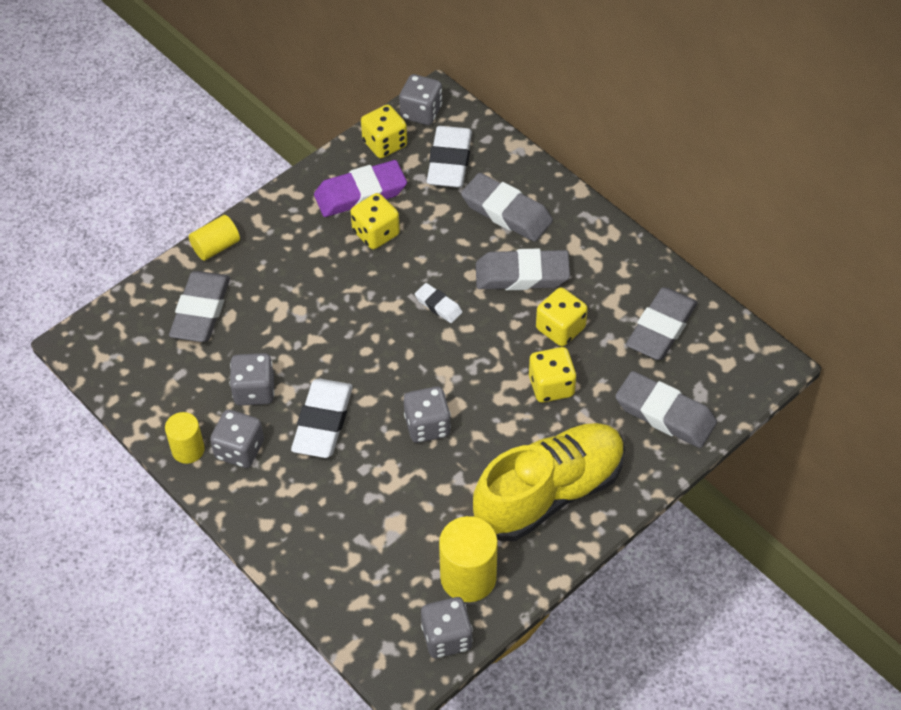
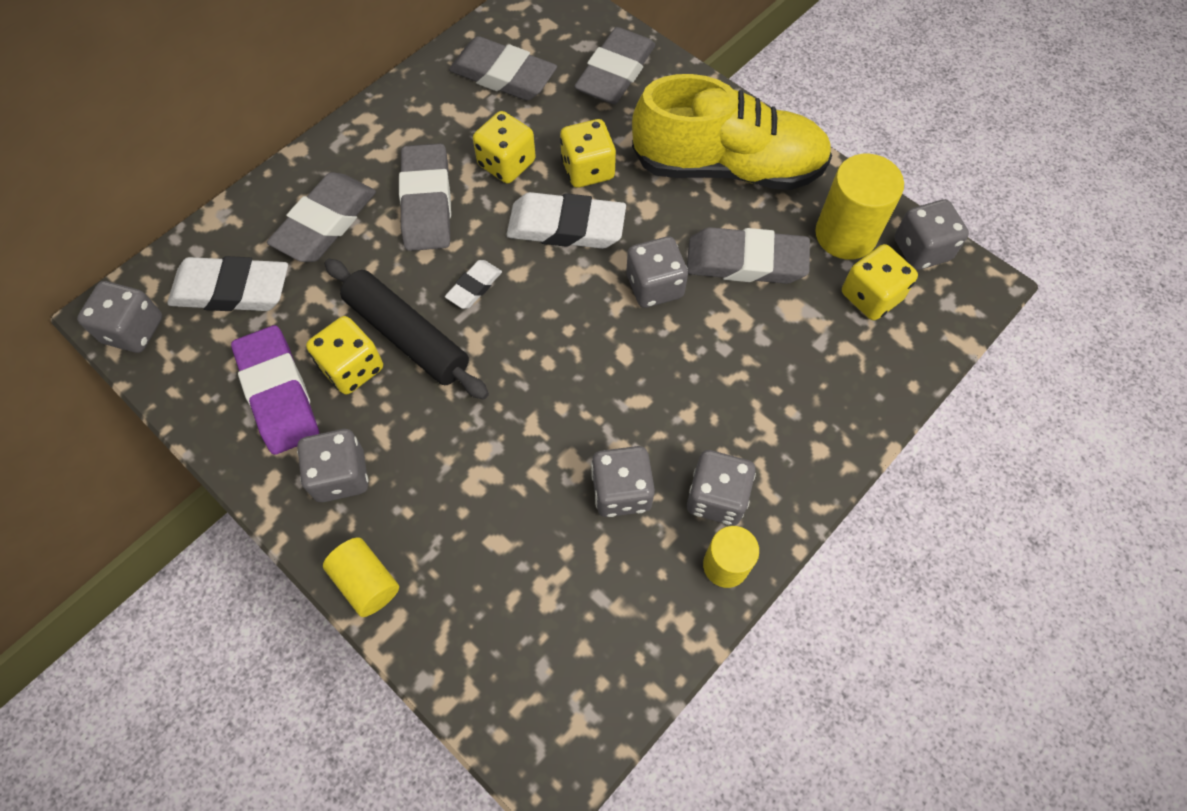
camera: 95 degrees left, 10 degrees up
grey eraser [169,271,230,342] -> grey eraser moved to [687,227,810,284]
white eraser [291,379,353,458] -> white eraser moved to [507,192,626,249]
yellow dice [361,105,407,158] -> yellow dice moved to [842,244,918,320]
yellow shoe [473,423,625,541] -> yellow shoe turned 135 degrees clockwise [632,74,832,190]
none -> grey dice [297,429,368,502]
none -> black rolling pin [325,259,489,400]

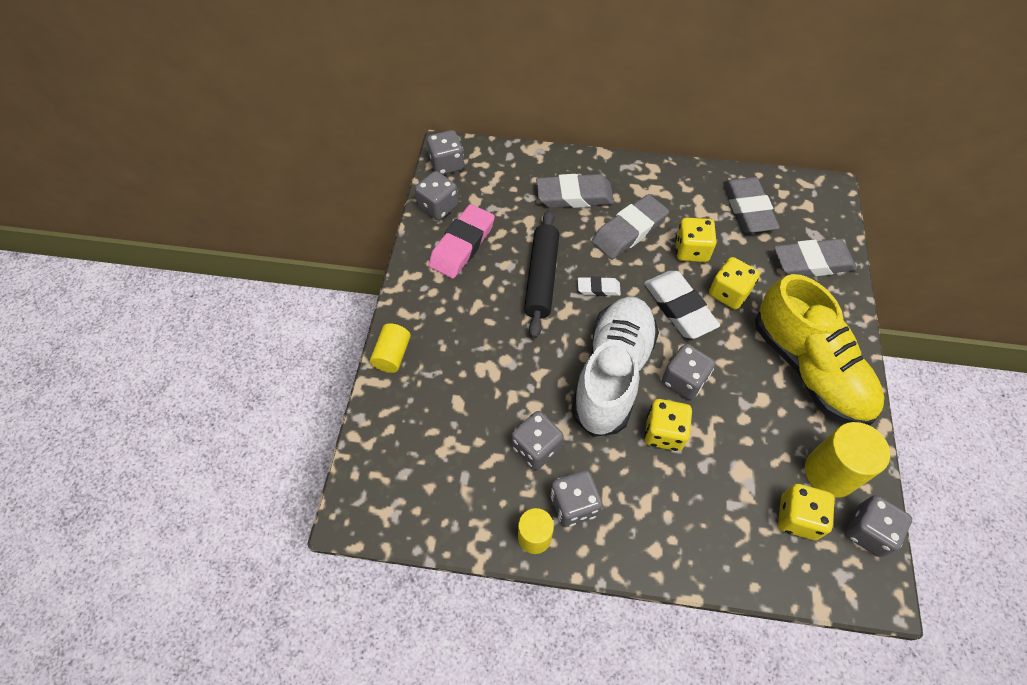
camera: 55 degrees right, 5 degrees down
white eraser [168,256,288,311] -> none
purple eraser [231,325,319,455] -> pink eraser [428,204,495,279]
grey dice [297,429,368,502] -> grey dice moved to [415,171,458,220]
yellow dice [306,316,383,394] -> yellow dice moved to [644,399,692,451]
grey eraser [687,227,810,284] -> none
none -> white shoe [571,297,659,437]

